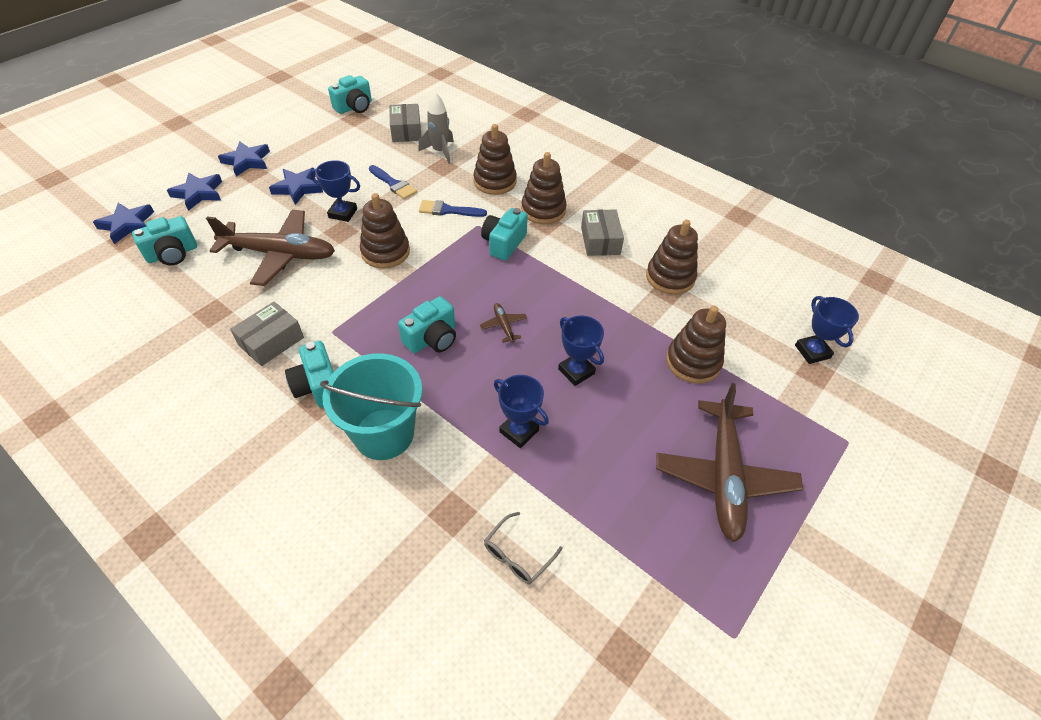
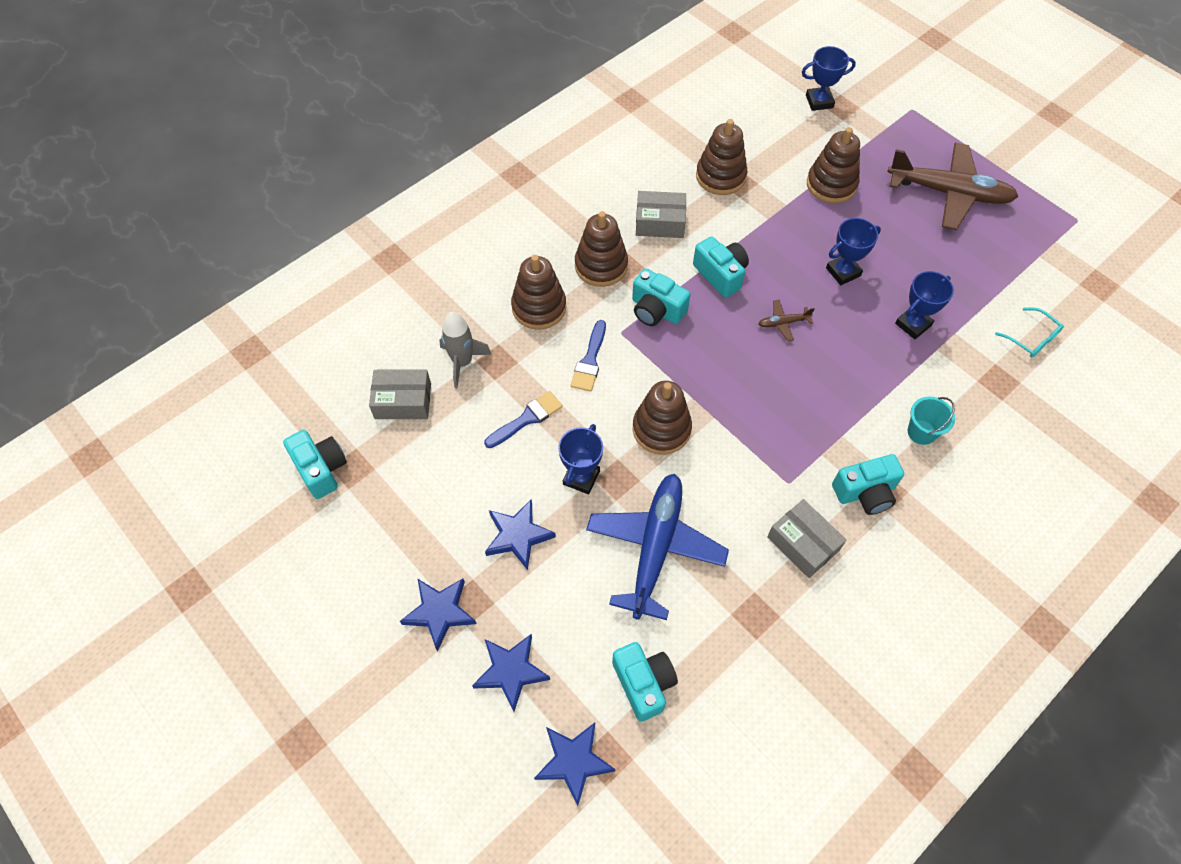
camera: 80 degrees left, 10 degrees up
brown plane [206,210,335,286] -> blue plane [586,474,729,620]
turquoise bucket [320,353,422,460] -> turquoise bucket [908,396,955,445], size x0.49
turquoise camera [398,296,456,353] -> turquoise camera moved to [693,236,749,298]
grey glasses [484,512,563,584] -> turquoise glasses [995,308,1064,358]

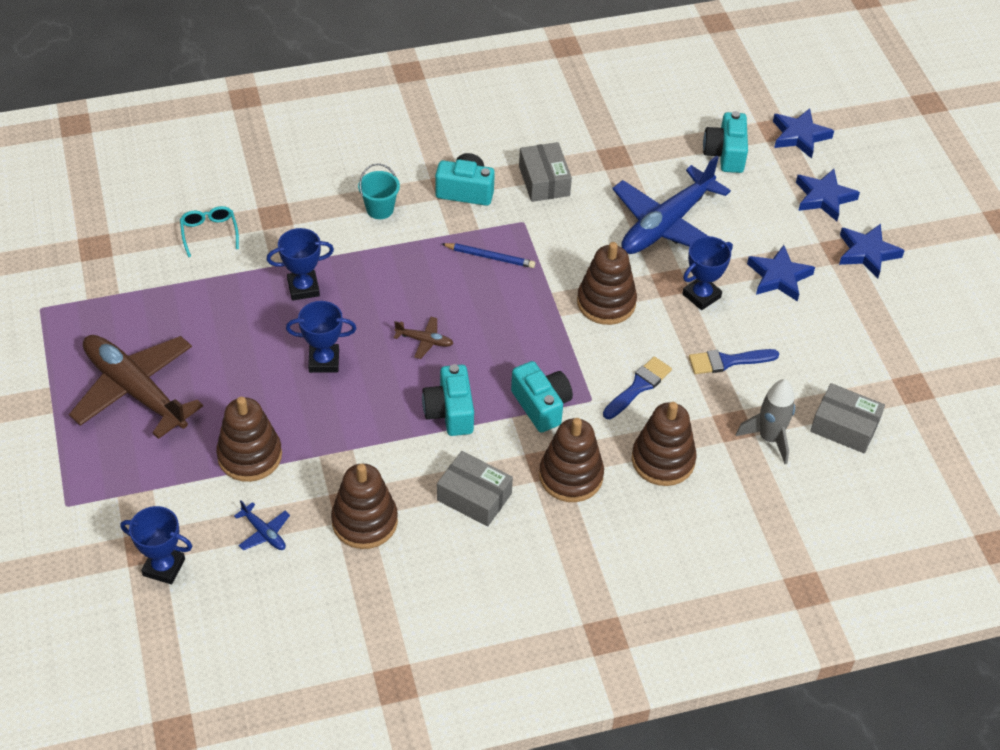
camera: 155 degrees left, 10 degrees down
turquoise camera [283,430,347,499] -> none
none -> blue plane [234,500,290,550]
none -> blue pencil [442,243,535,268]

